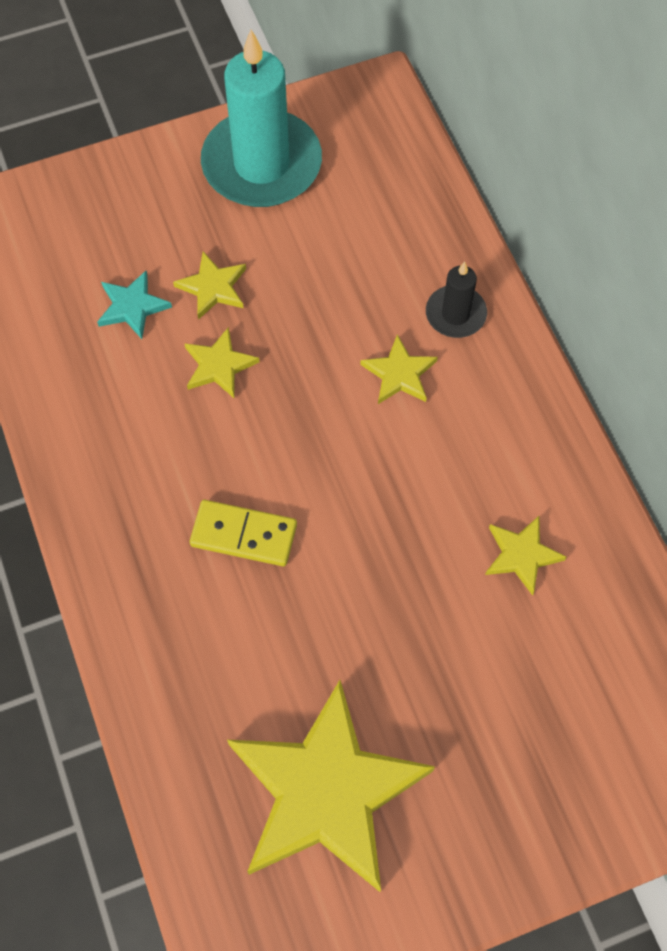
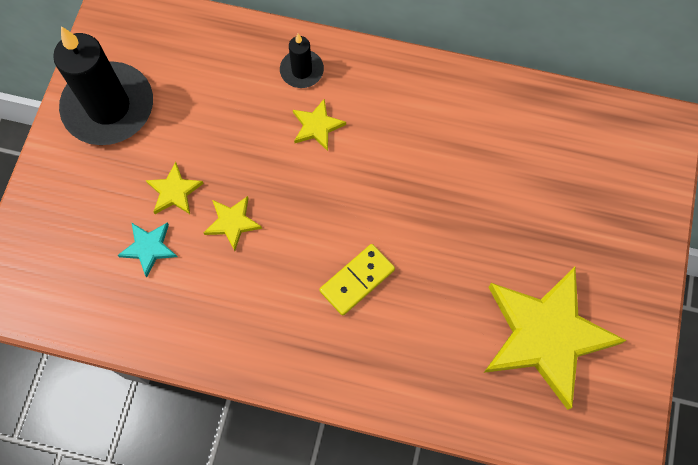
camera: 55 degrees left, 5 degrees up
turquoise candle [201,30,322,207] -> black candle [53,26,153,145]
yellow star [485,516,567,596] -> none

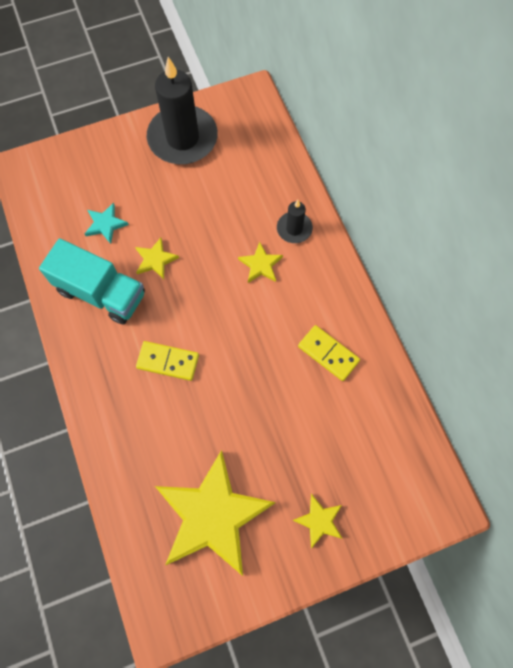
camera: 55 degrees right, 0 degrees up
yellow star [146,162,204,214] -> yellow star moved to [293,494,343,548]
none -> turquoise truck [39,238,145,324]
none -> yellow domino [298,325,360,381]

